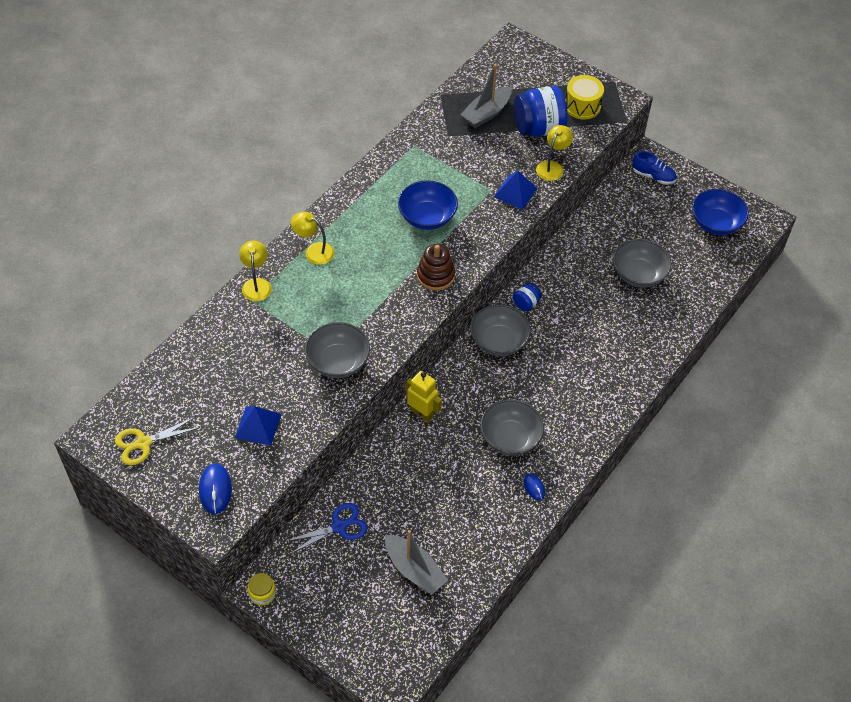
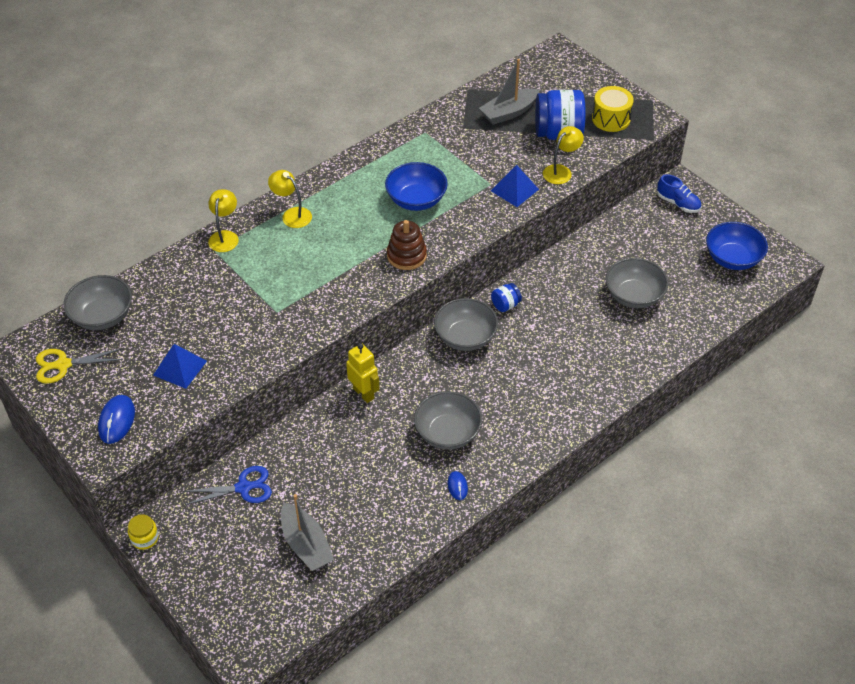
camera: 15 degrees right, 5 degrees down
grey bowl [305,322,370,378] -> grey bowl moved to [63,275,132,330]

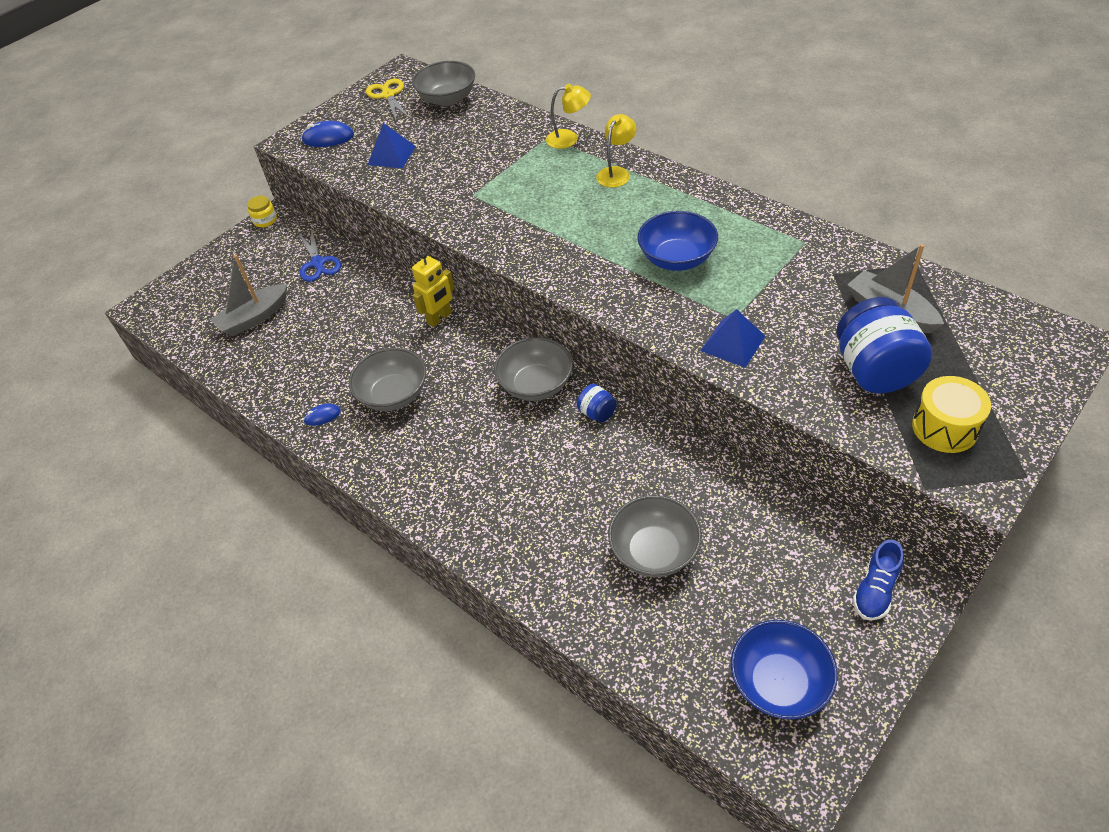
camera: 85 degrees right, 0 degrees up
brown stacking toy [387,220,427,270] -> none
yellow lamp [543,126,584,184] -> none

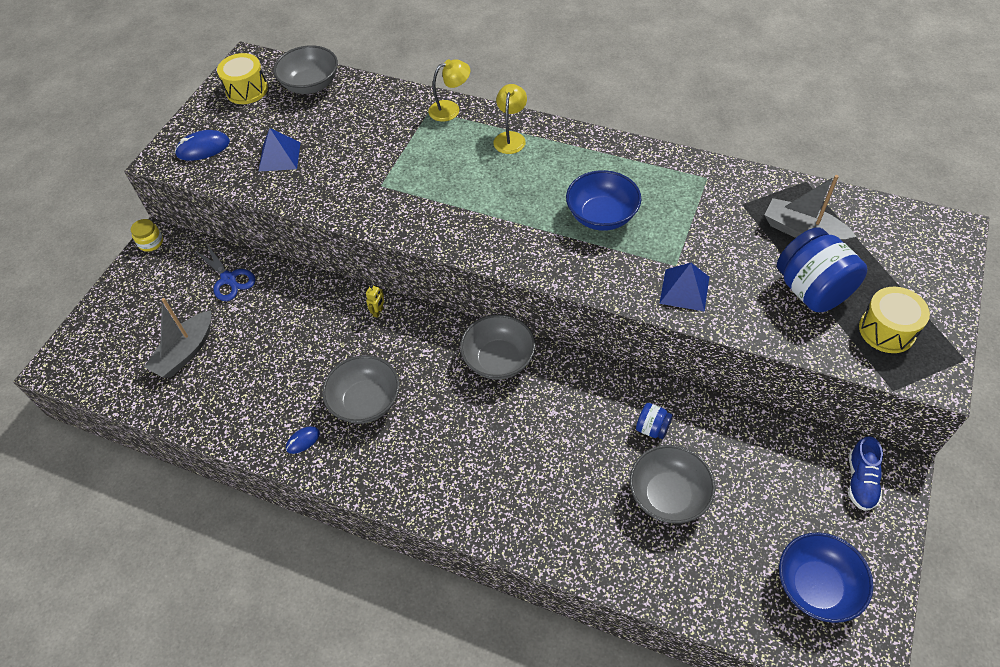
camera: 20 degrees left, 5 degrees up
yellow scissors [366,79,410,120] -> yellow drum [217,53,268,104]
yellow robot [412,252,455,327] -> yellow robot [366,285,384,318], size x0.52
blue jar [577,384,617,422] -> blue jar moved to [636,403,673,439]

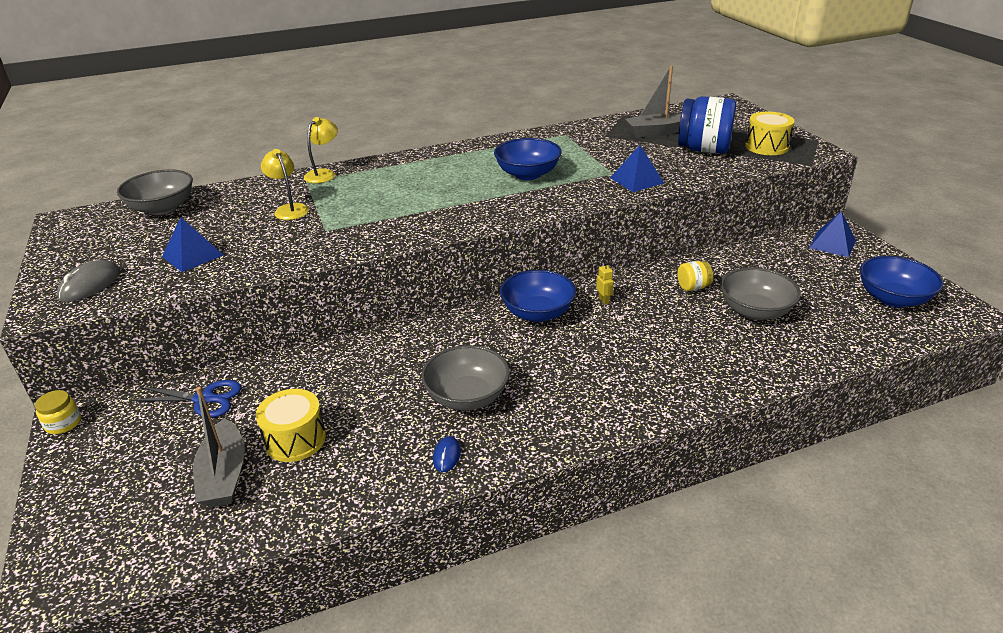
camera: 45 degrees left, 20 degrees down
blue mouse [175,130,230,161] -> grey mouse [57,260,120,302]
yellow drum [217,53,268,104] -> yellow drum moved to [256,389,326,462]
yellow robot [366,285,384,318] -> yellow robot moved to [596,262,614,305]
grey bowl [460,314,535,380] -> blue bowl [500,270,576,322]
yellow lamp [493,84,527,154] -> yellow lamp moved to [261,149,309,220]
blue jar [636,403,673,439] -> yellow jar [677,261,713,291]
blue shoe [848,436,883,511] -> blue pyramid [809,211,856,257]

